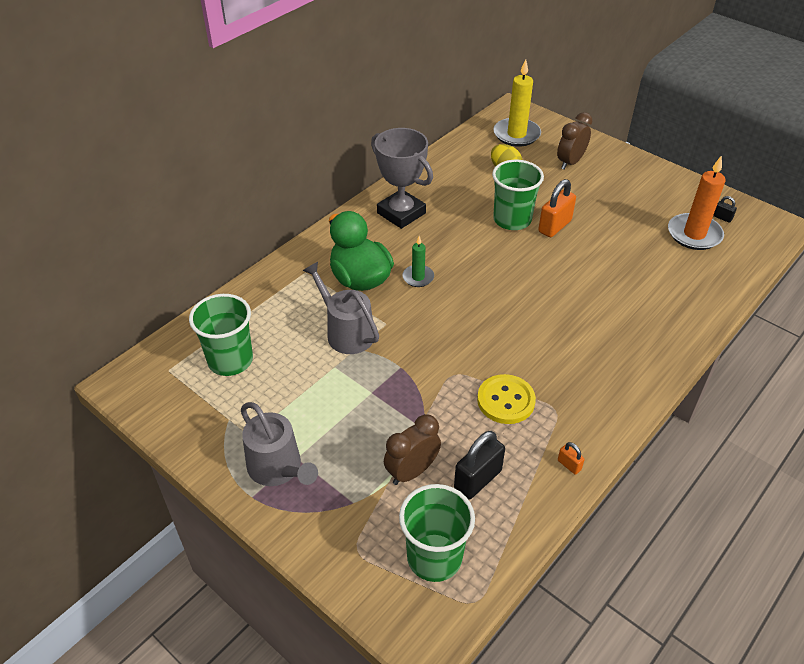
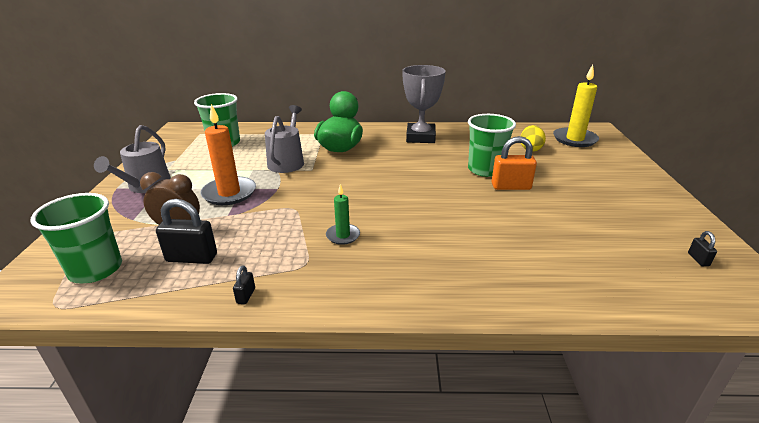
camera: 50 degrees right, 15 degrees down
green candle [402,236,434,287] -> green candle moved to [326,184,360,245]
yellow button [477,374,536,424] -> none
brown clock [557,112,592,170] -> none
orange padlock [558,442,585,475] -> black padlock [233,265,255,304]
orange candle [668,155,726,250] -> orange candle moved to [200,104,256,205]

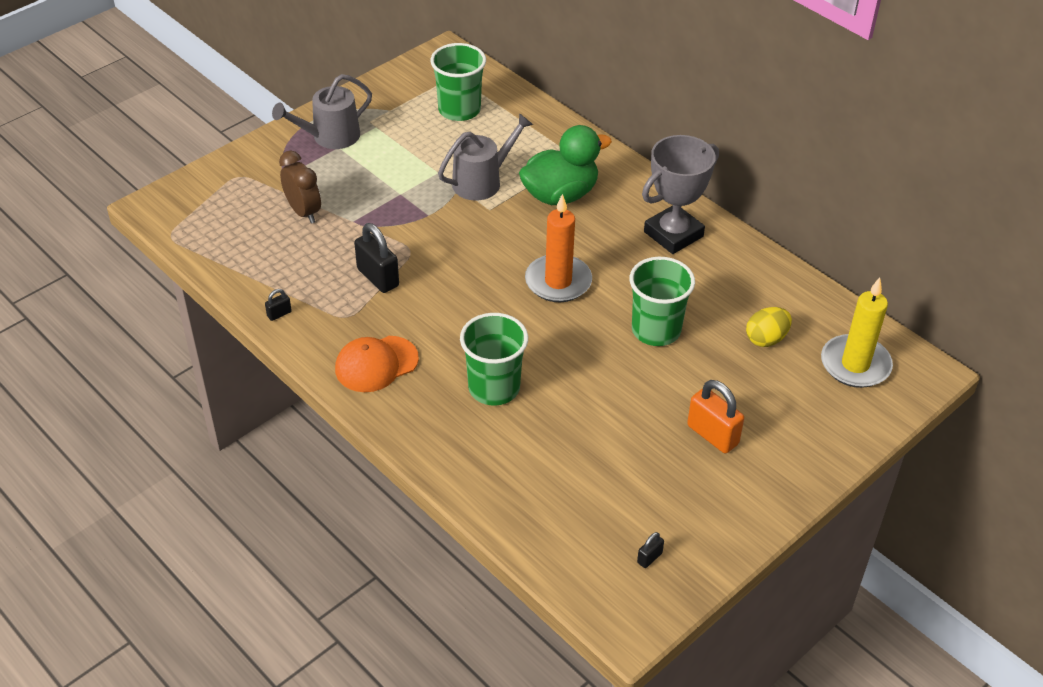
camera: 45 degrees right, 15 degrees up
green cup [30,193,122,284] -> green cup moved to [460,313,528,406]
black padlock [156,199,217,264] -> black padlock moved to [354,223,399,293]
orange candle [200,104,256,205] -> orange candle moved to [525,194,592,302]
green candle [326,184,360,245] -> none
orange padlock [492,136,537,190] -> orange padlock moved to [687,380,744,453]
none -> orange cap [335,336,419,392]

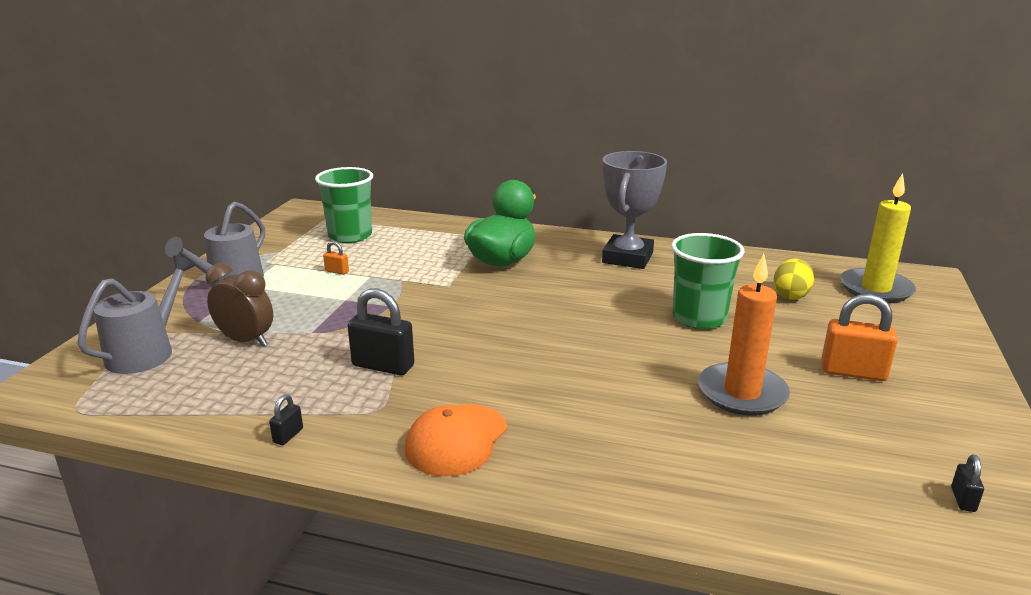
camera: 30 degrees left, 20 degrees down
grey watering can [438,113,533,201] -> grey watering can moved to [78,256,195,374]
green cup [460,313,528,406] -> none
orange candle [525,194,592,302] -> orange candle moved to [698,254,790,416]
none -> orange padlock [323,241,349,275]

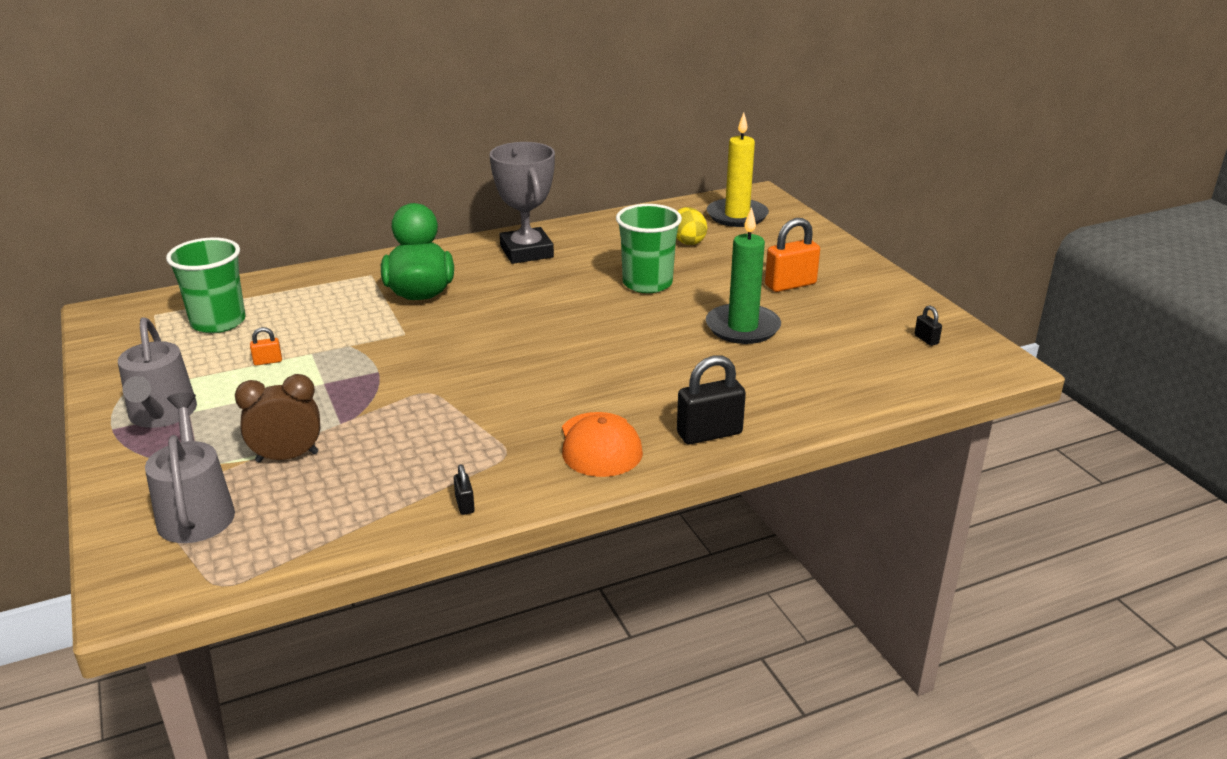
camera: 40 degrees left, 5 degrees up
black padlock [348,288,414,375] -> black padlock moved to [677,355,746,444]
orange candle [698,254,790,416] -> green candle [706,207,781,344]

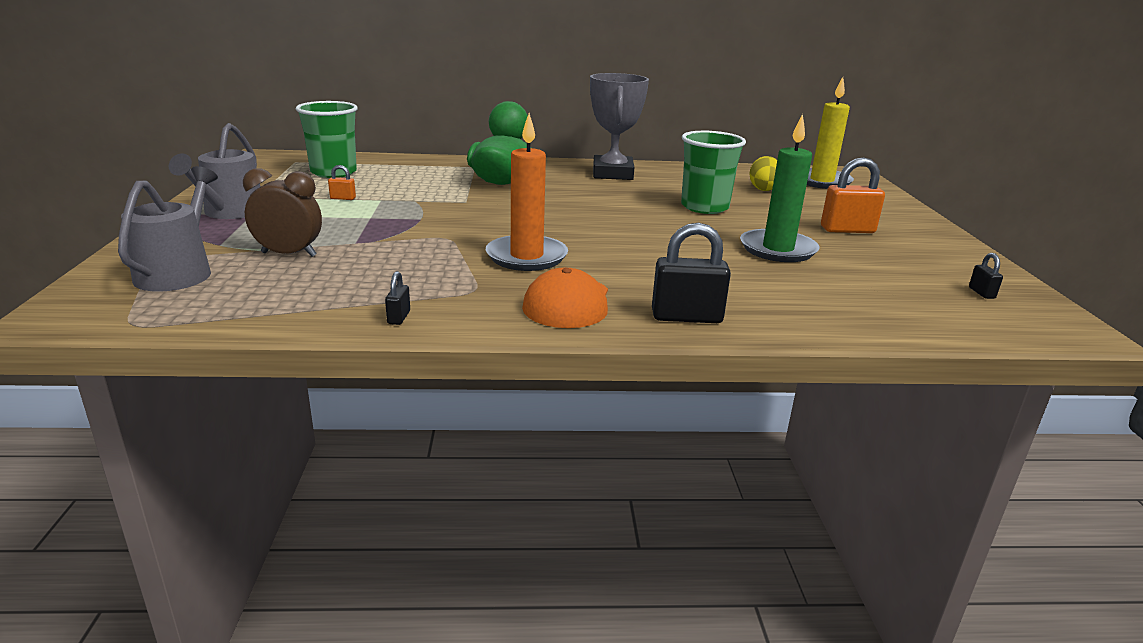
camera: 20 degrees right, 5 degrees down
none -> orange candle [486,113,568,271]

